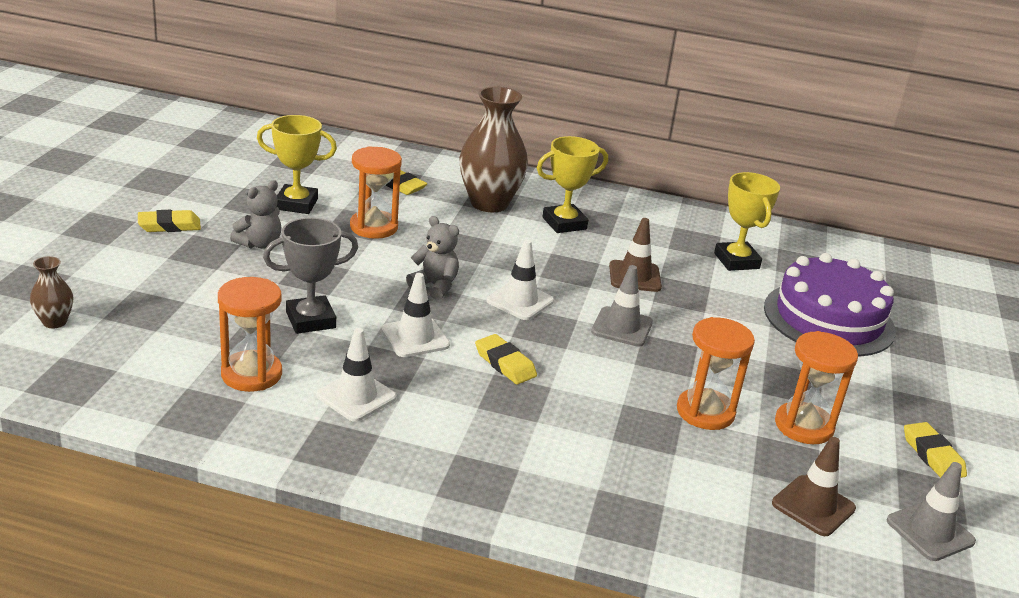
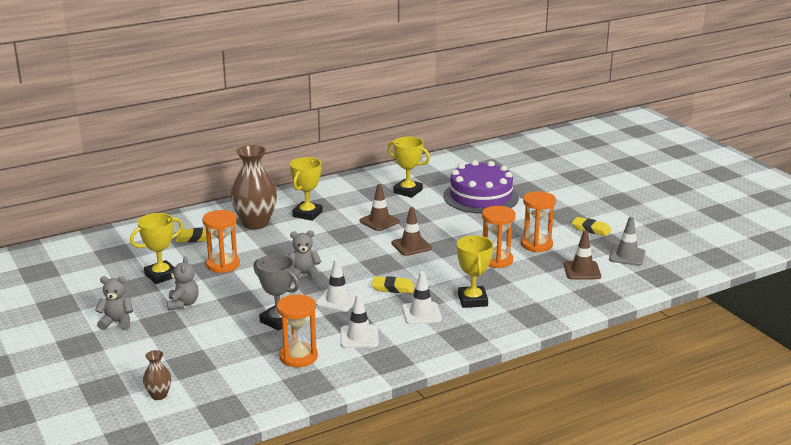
camera: 40 degrees left, 5 degrees down
yellow eraser [138,210,201,232] -> grey teddy bear [95,276,133,330]
grey trophy [263,218,358,334] -> grey trophy turned 75 degrees counterclockwise [253,254,299,331]
white traffic cone [487,239,554,320] -> white traffic cone moved to [402,271,442,324]
grey traffic cone [591,265,653,347] -> brown traffic cone [391,207,432,256]
none -> yellow trophy [457,235,493,308]

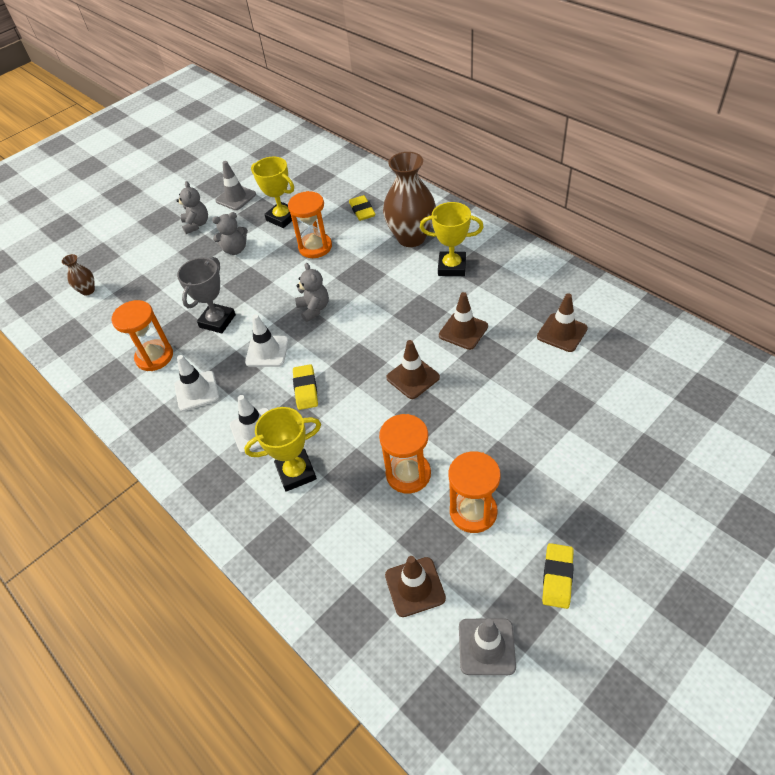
camera: 80 degrees right, 25 degrees up
yellow trophy [387,136,430,198] -> brown traffic cone [537,293,588,352]
purple cake [443,160,519,214] -> none
none -> grey traffic cone [215,161,256,210]

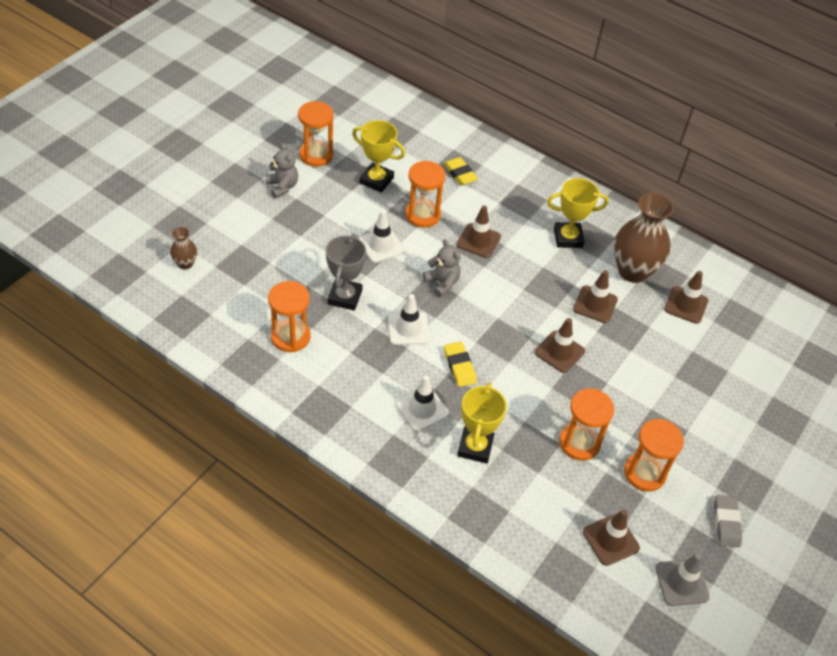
camera: 20 degrees left, 0 degrees up
white traffic cone [174,355,219,411] -> white traffic cone moved to [359,210,404,263]
grey teddy bear [212,212,248,255] -> none
grey traffic cone [215,161,256,210] -> orange hourglass [298,101,334,167]
yellow trophy [244,407,321,492] -> yellow trophy turned 45 degrees counterclockwise [457,383,507,464]
brown vase [383,152,436,247] -> brown vase moved to [614,193,674,283]
yellow eraser [542,543,574,609] -> grey eraser [714,495,742,548]
none -> brown traffic cone [457,206,501,258]

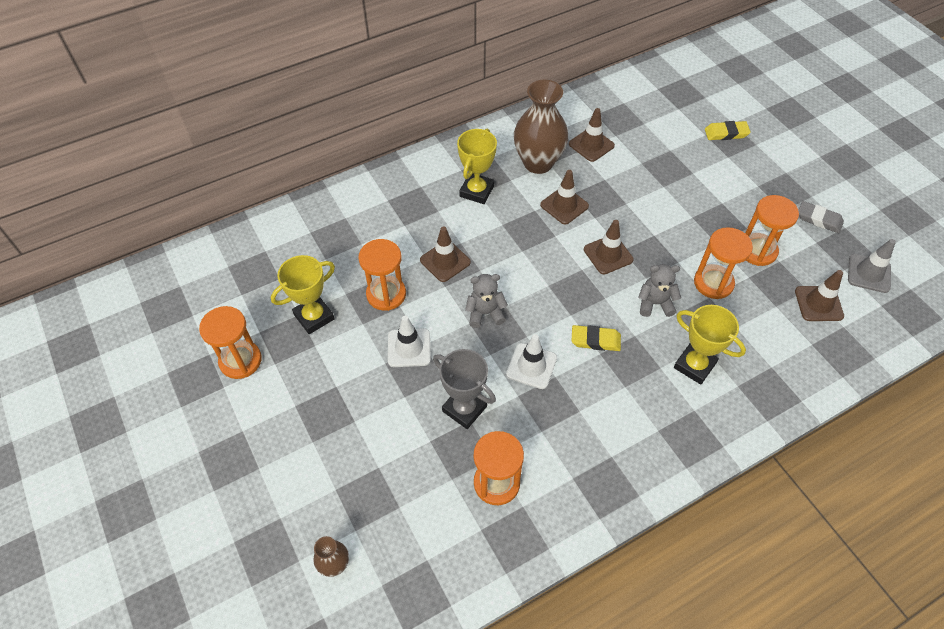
camera: 60 degrees left, 5 degrees up
grey teddy bear [265,143,298,198] -> grey teddy bear moved to [638,264,681,317]
white traffic cone [396,375,449,431] -> none
yellow eraser [443,157,478,186] -> yellow eraser moved to [705,121,751,140]

